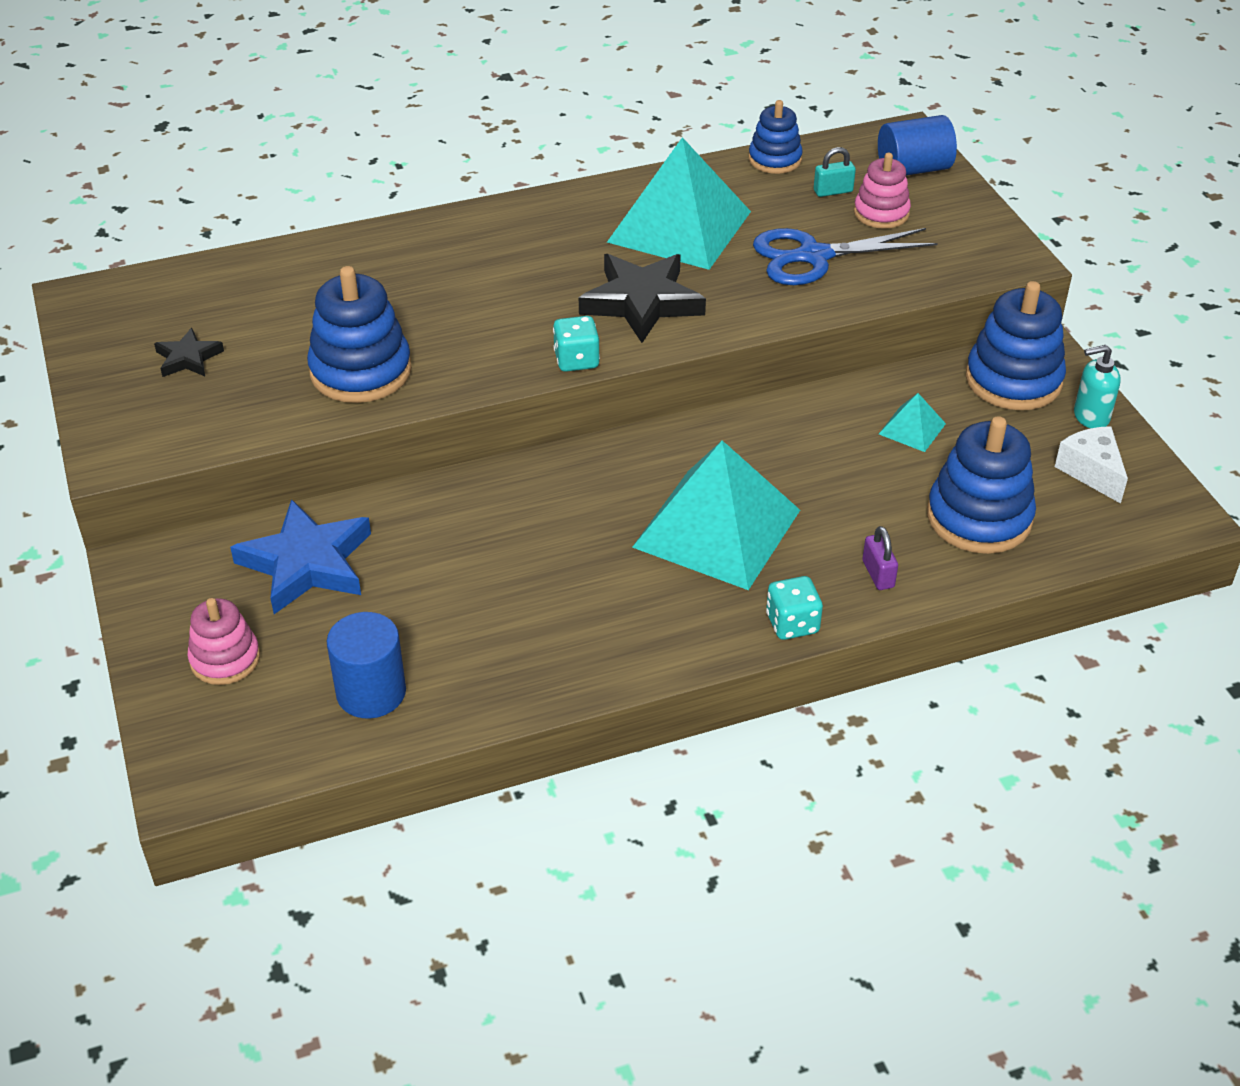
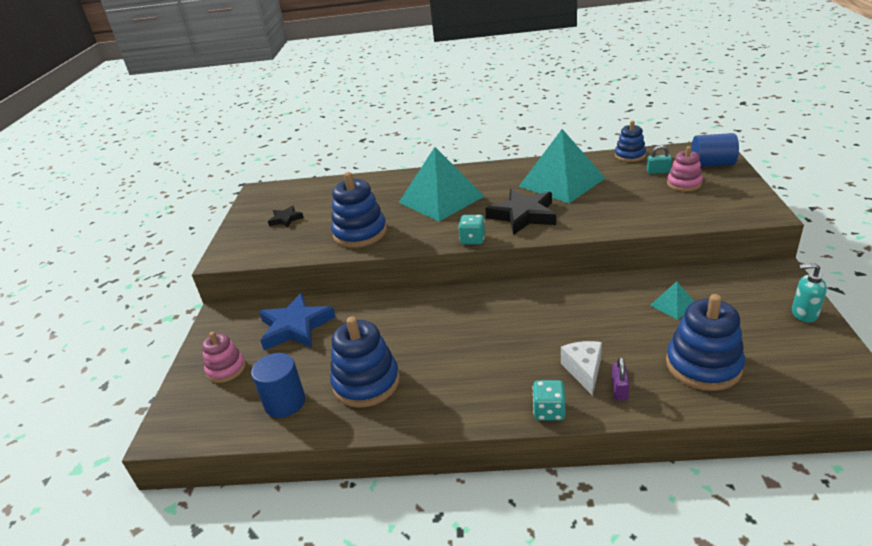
camera: 25 degrees right, 10 degrees down
turquoise pyramid [632,440,800,590] -> turquoise pyramid moved to [398,147,484,221]
blue scissors [753,228,938,285] -> none
blue stacking toy [966,281,1066,410] -> blue stacking toy moved to [330,316,400,408]
white cheese [1055,426,1128,504] -> white cheese moved to [561,341,602,396]

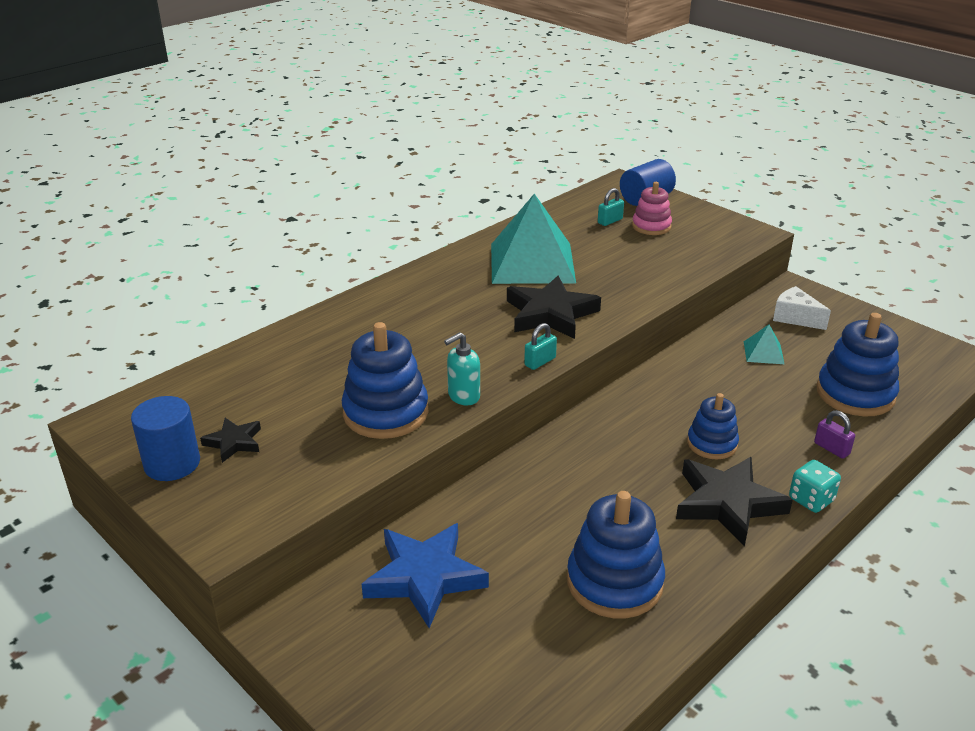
camera: 50 degrees left, 0 degrees up
pink stacking toy [202,332,246,383] -> none
blue cylinder [251,353,305,418] -> blue cylinder moved to [131,396,200,481]
turquoise pyramid [398,147,484,221] -> none
turquoise dice [458,215,485,244] -> turquoise padlock [524,323,557,370]
white cheese [561,341,602,396] -> white cheese moved to [773,286,831,330]
blue stacking toy [615,121,646,162] -> blue stacking toy moved to [687,393,739,459]
turquoise soap dispenser [792,263,827,322] -> turquoise soap dispenser moved to [444,332,480,405]
none -> black star [676,457,793,547]

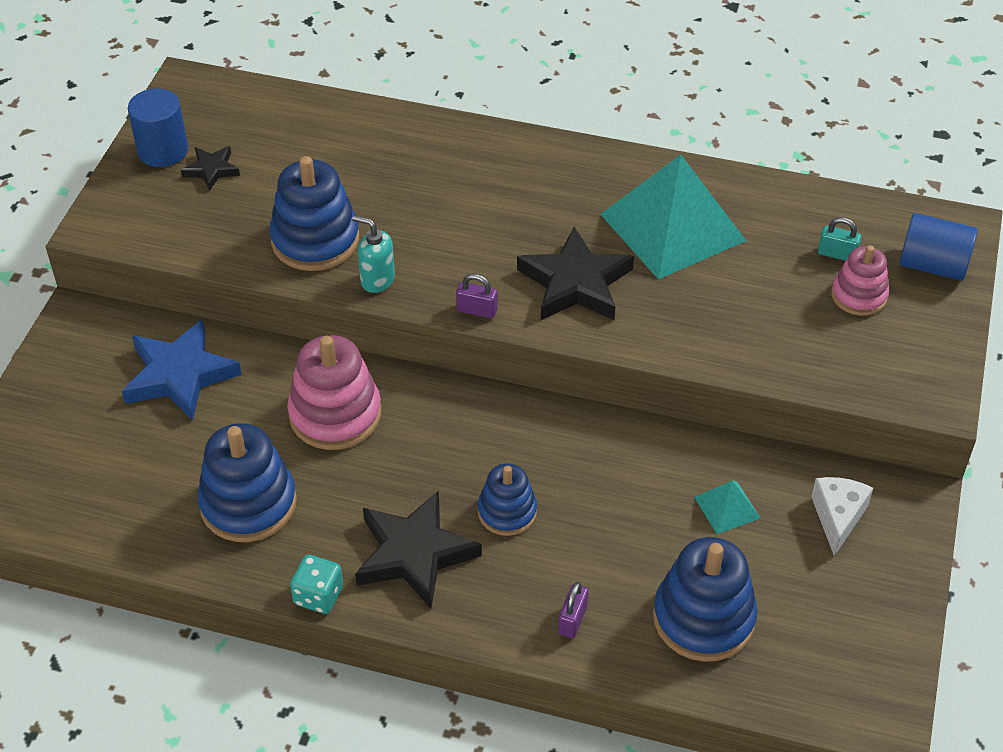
camera: 60 degrees right, 15 degrees up
turquoise padlock [524,323,557,370] -> purple padlock [456,274,497,318]
turquoise dice [789,460,841,513] -> turquoise dice moved to [290,555,343,614]
none -> pink stacking toy [287,335,381,450]

